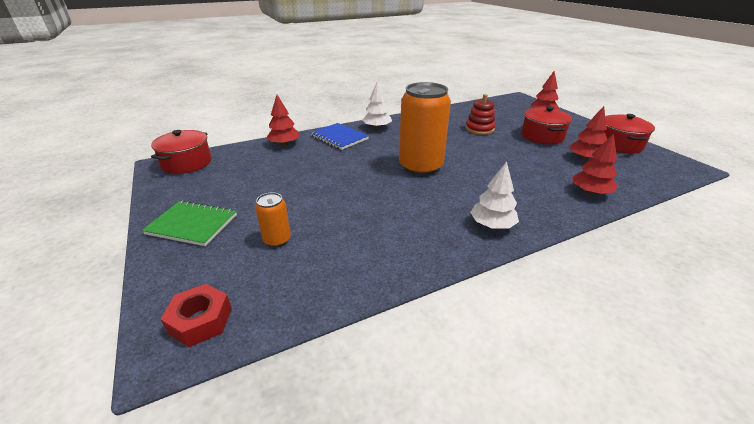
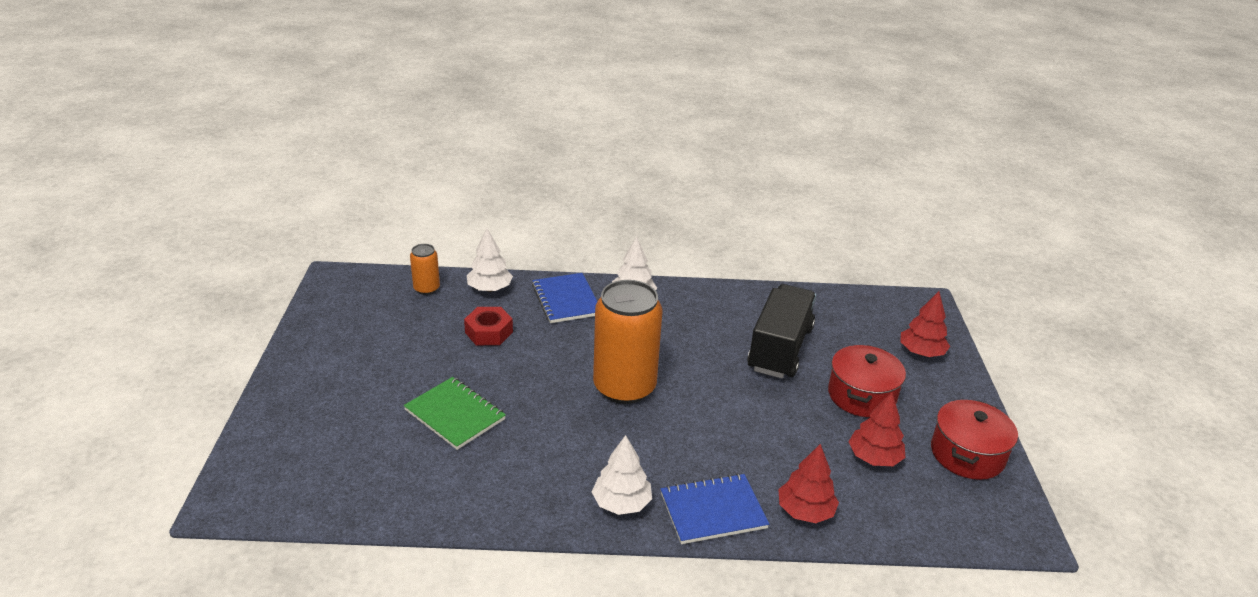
camera: 25 degrees right, 0 degrees up
green notebook [142,201,237,246] -> green notebook moved to [404,377,506,450]
red pot [151,130,211,174] -> none
red nut [160,284,232,347] -> red nut moved to [464,307,513,345]
orange can [255,192,291,247] -> orange can moved to [410,244,440,295]
red tree [266,95,300,146] -> white tree [467,229,513,292]
red stacking toy [465,94,495,135] -> black truck [747,284,816,379]
none -> blue notebook [660,473,769,544]

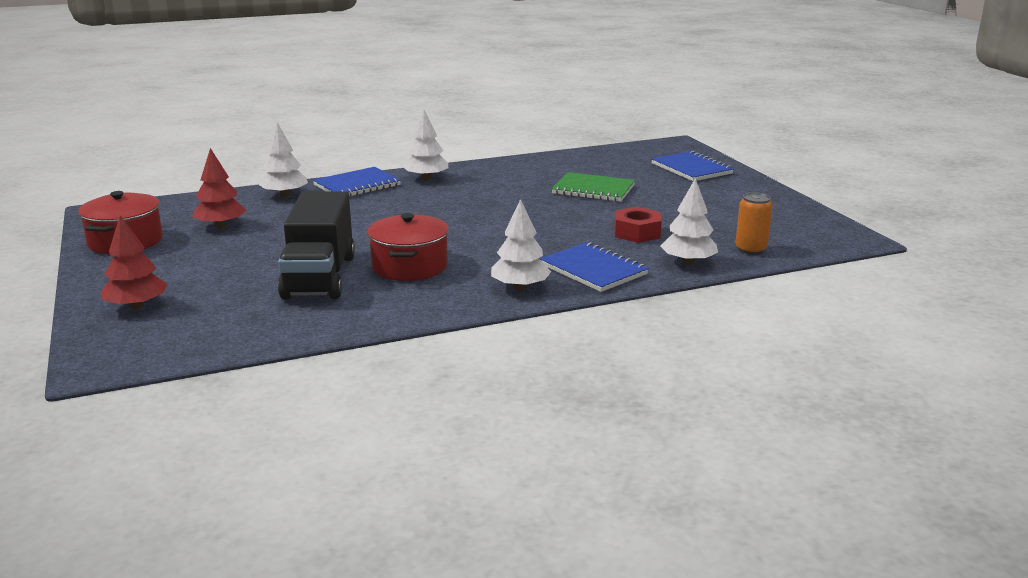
camera: 160 degrees right, 10 degrees down
orange can [593,280,662,404] -> none
red tree [778,444,839,523] -> white tree [259,123,308,197]
red pot [828,345,906,417] -> red pot moved to [367,213,449,281]
none -> blue notebook [651,151,734,181]

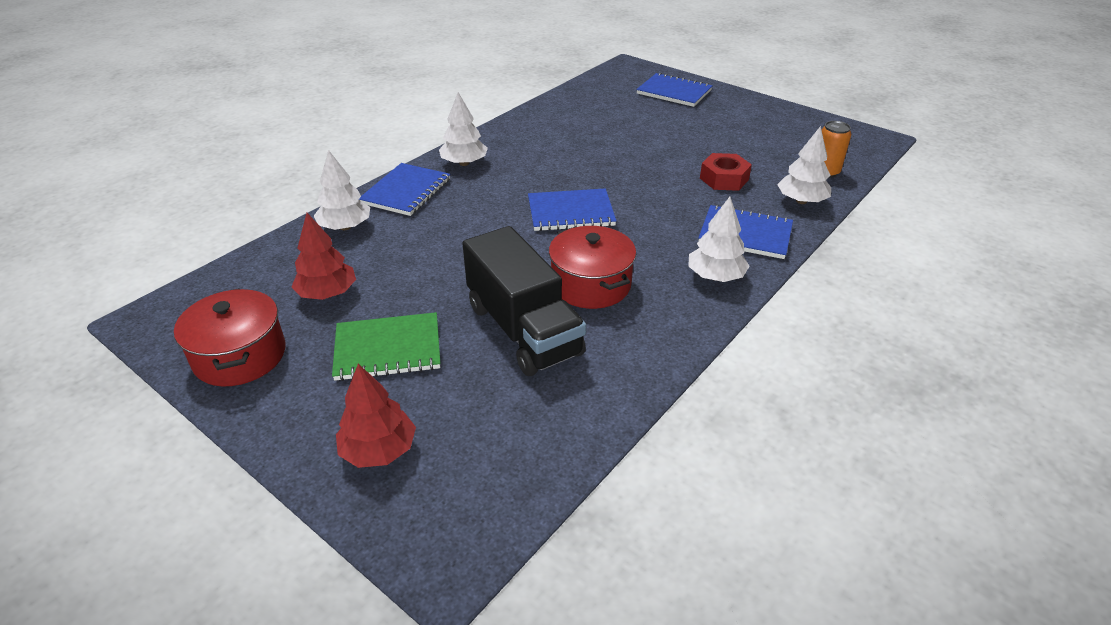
camera: 30 degrees left, 15 degrees up
green notebook [552,172,635,202] -> green notebook moved to [332,312,440,381]
none -> blue notebook [528,188,617,231]

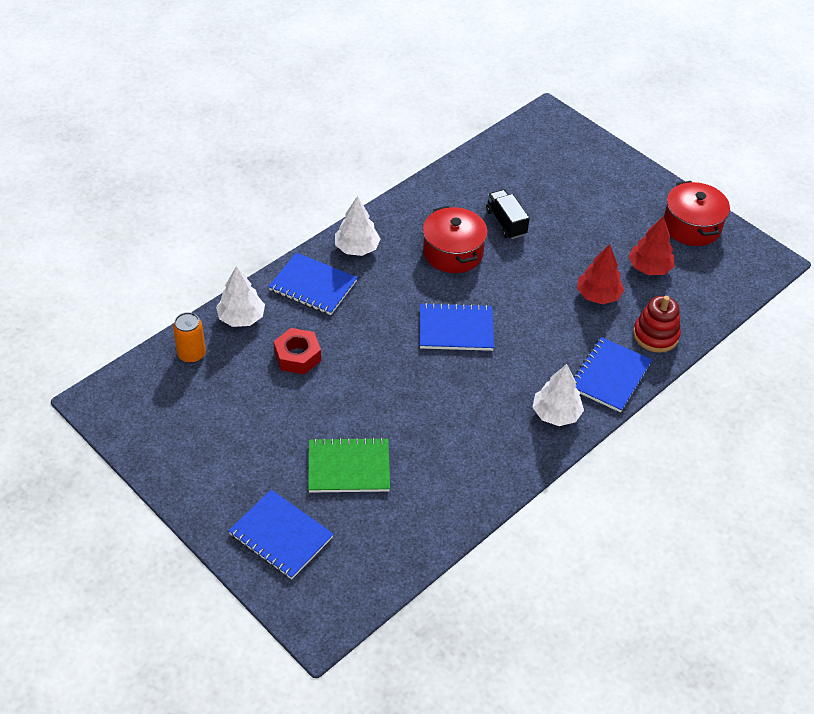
camera: 175 degrees left, 10 degrees up
white tree [314,150,370,230] -> red stacking toy [633,296,681,353]
green notebook [332,312,440,381] -> green notebook moved to [308,437,390,493]
red tree [336,364,416,468] -> red tree moved to [577,244,624,304]
black truck [462,226,586,376] -> black truck [486,190,530,239], size x0.53

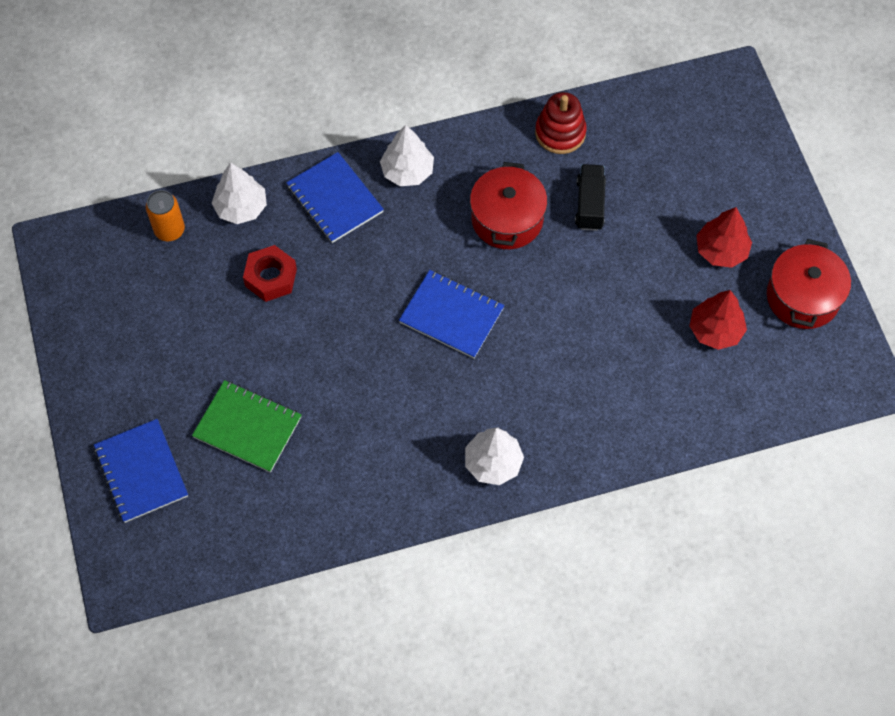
camera: 30 degrees right, 15 degrees up
blue notebook [573,337,652,412] -> none
red tree [577,244,624,304] -> red tree moved to [696,207,752,268]
red stacking toy [633,296,681,353] -> red stacking toy moved to [535,92,587,154]

